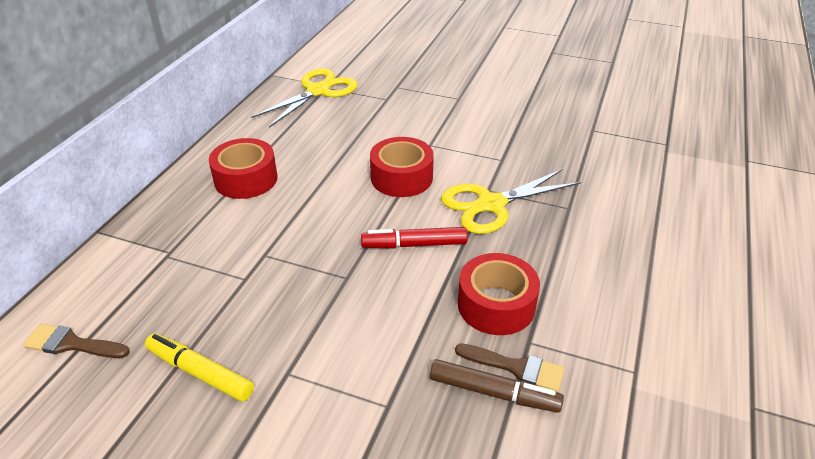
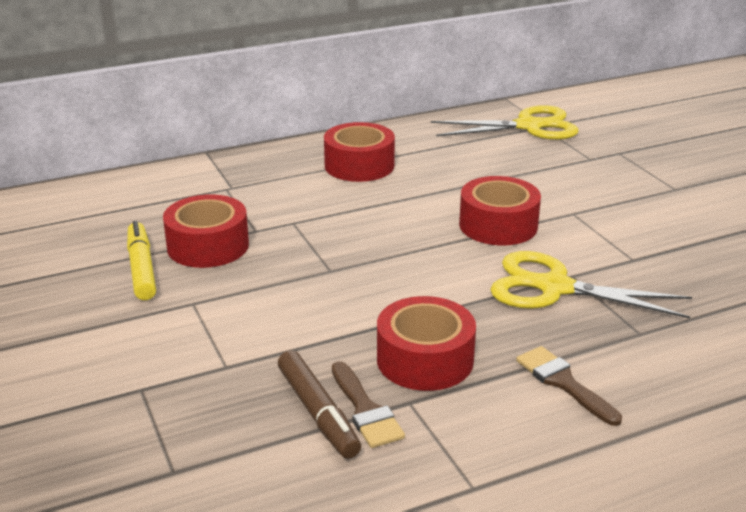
camera: 45 degrees right, 10 degrees down
brown brush [23,324,130,358] -> brown brush moved to [516,346,622,426]
red marker [361,227,468,249] -> none
none -> red tape [163,194,249,268]

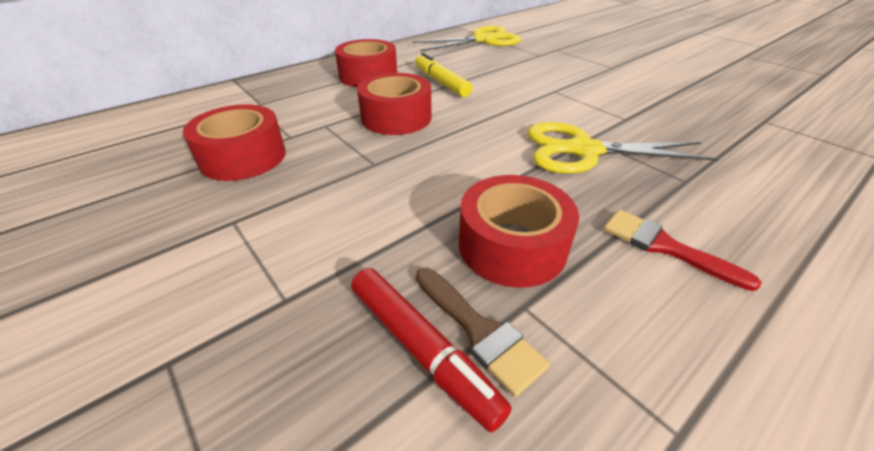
camera: 15 degrees left, 10 degrees up
yellow marker [127,221,156,300] -> yellow marker moved to [415,53,473,97]
brown marker [278,350,361,459] -> red marker [351,268,512,432]
red tape [459,176,541,246] -> red tape moved to [357,73,431,135]
brown brush [516,346,622,426] -> red brush [604,210,762,291]

